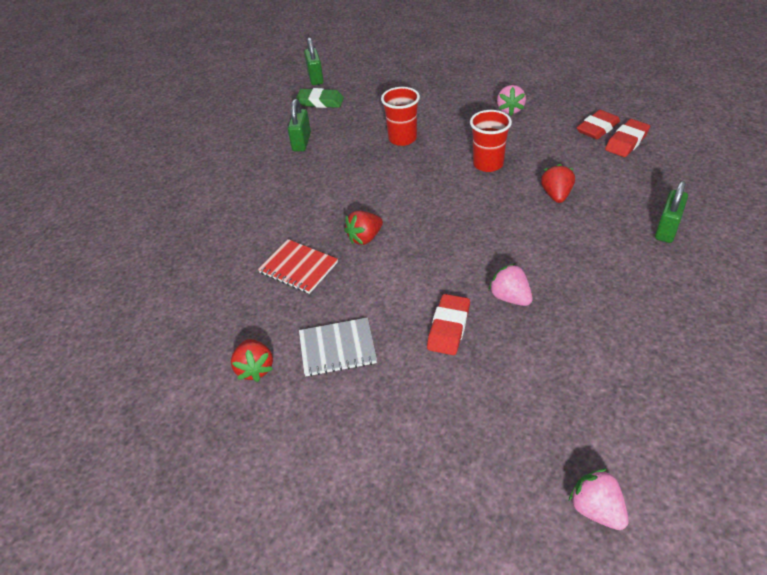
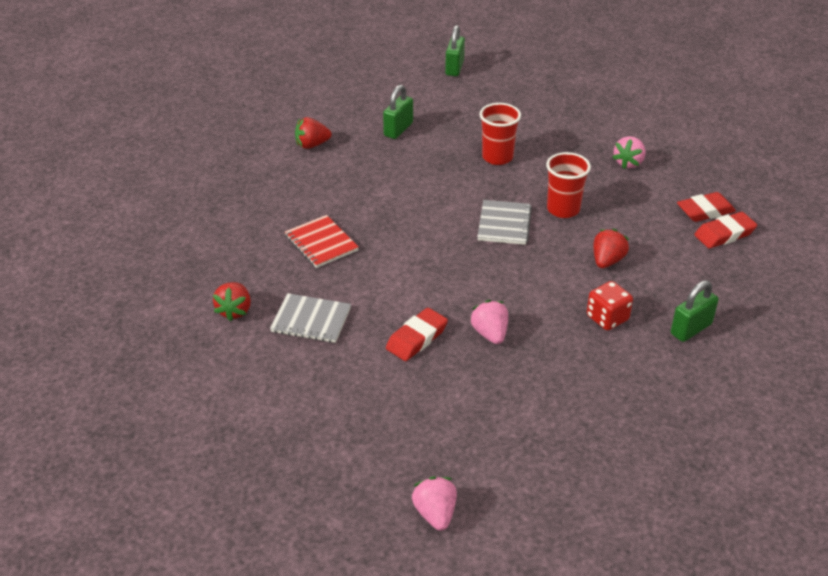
camera: 20 degrees right, 5 degrees down
green eraser [296,88,344,108] -> none
red strawberry [344,211,383,245] -> red strawberry moved to [295,117,332,149]
none -> grey notebook [477,200,532,245]
none -> red dice [587,281,633,330]

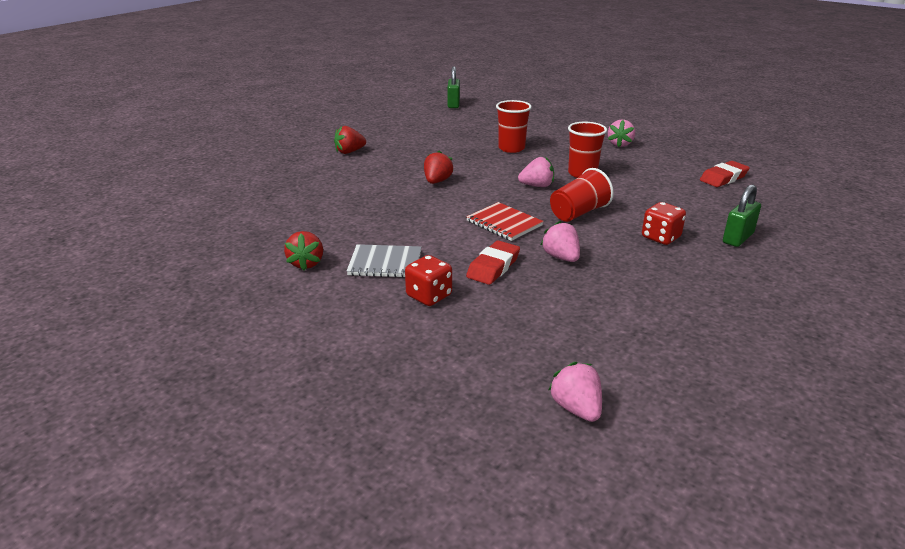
camera: 10 degrees left, 10 degrees down
red notebook [285,215,359,268] -> red notebook moved to [466,202,544,241]
green padlock [383,85,413,139] -> none
grey notebook [477,200,532,245] -> pink strawberry [518,156,554,187]
red strawberry [594,229,629,268] -> red strawberry moved to [424,151,454,184]
red eraser [677,192,736,222] -> none
none -> red dice [405,255,452,306]
none -> red cup [550,168,614,222]

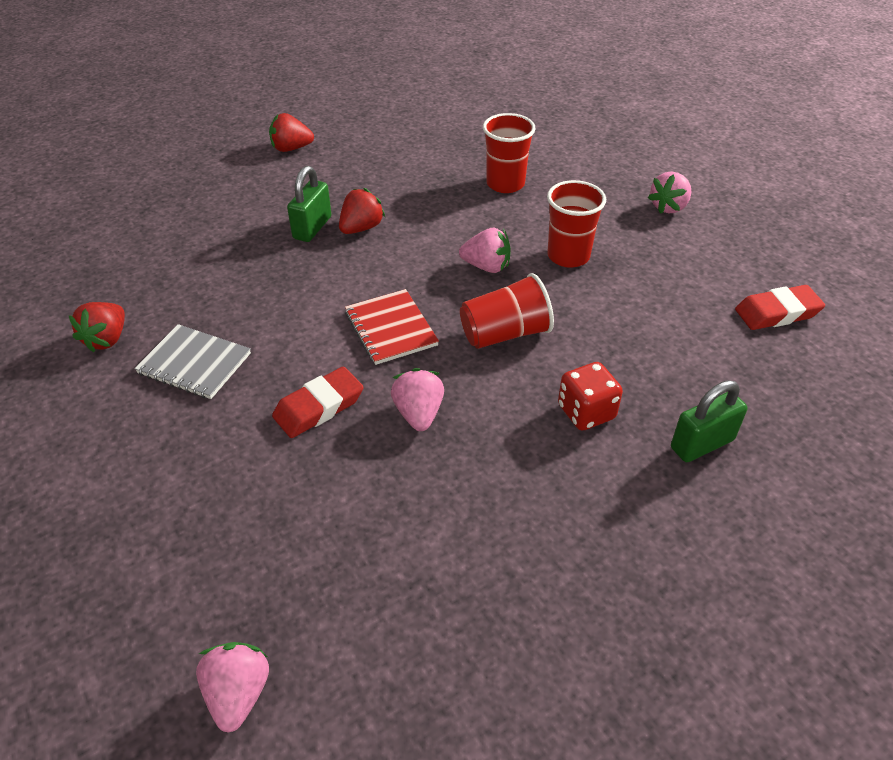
camera: 20 degrees right, 15 degrees up
red dice [405,255,452,306] -> none
green padlock [447,66,460,108] -> green padlock moved to [287,166,331,242]

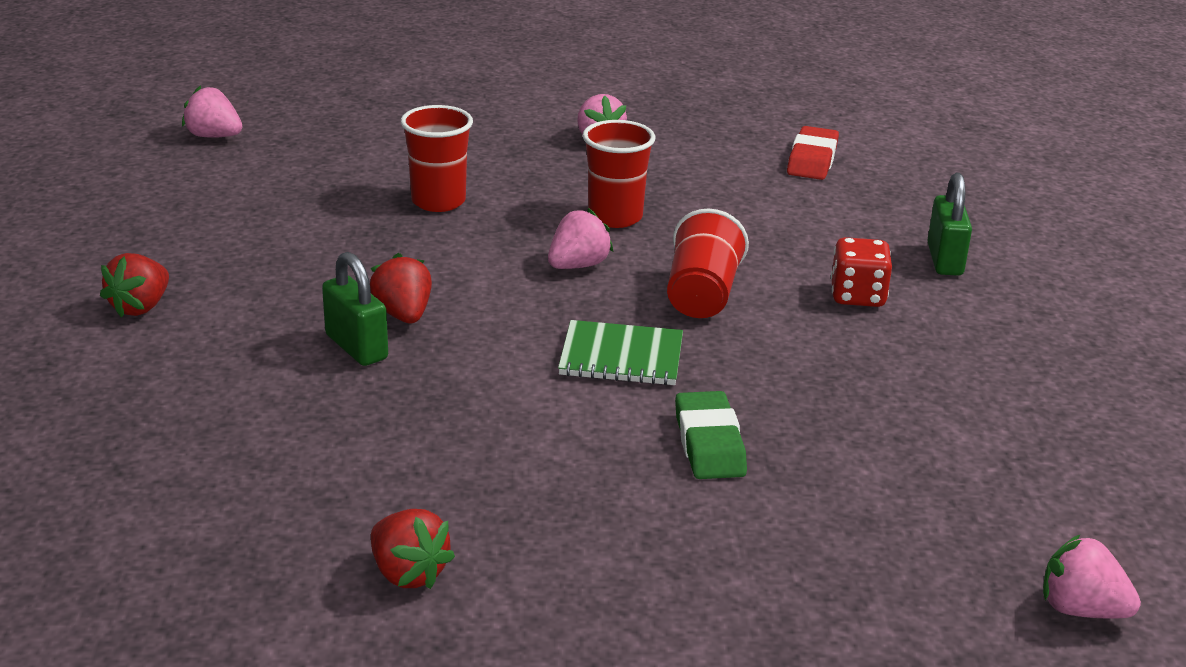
camera: 60 degrees left, 15 degrees down
grey notebook [135,324,251,399] -> none
red eraser [272,367,364,438] -> green eraser [675,391,747,479]
red notebook [345,289,439,365] -> green notebook [558,320,683,385]
pink strawberry [391,368,444,431] -> pink strawberry moved to [182,85,242,138]

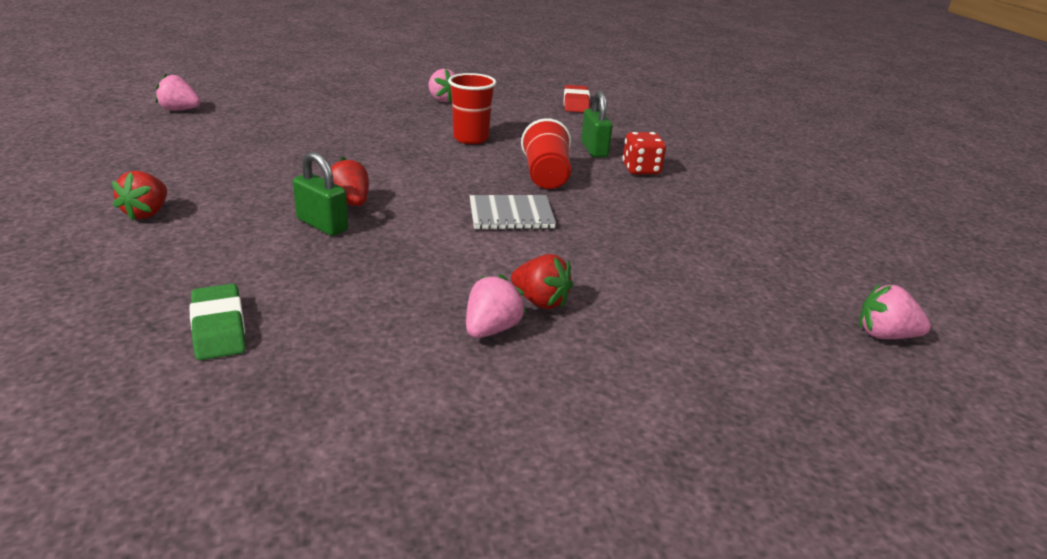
camera: 15 degrees left, 0 degrees up
red strawberry [371,509,455,589] -> red strawberry moved to [511,254,573,309]
red cup [401,105,473,212] -> none
pink strawberry [548,208,614,269] -> pink strawberry moved to [466,274,526,338]
green notebook [558,320,683,385] -> grey notebook [469,195,556,230]
green eraser [675,391,747,479] -> green eraser moved to [190,284,246,360]
green padlock [927,173,972,276] -> green padlock moved to [581,91,613,158]

